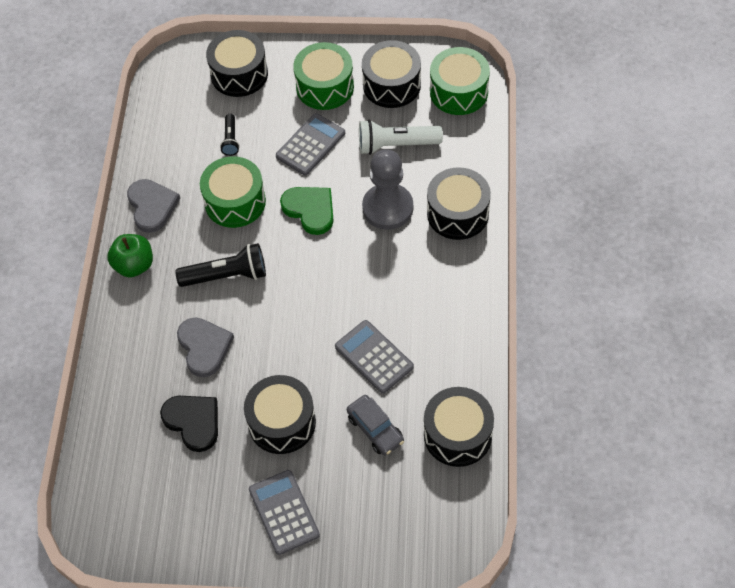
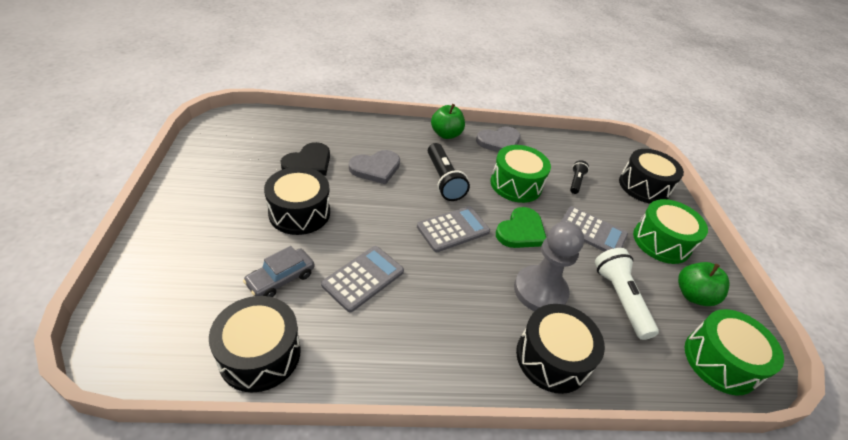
camera: 75 degrees right, 15 degrees down
black flashlight [220,114,240,156] -> black flashlight turned 120 degrees clockwise [570,160,589,194]
grey calculator [249,470,320,555] -> grey calculator moved to [417,206,490,252]
black drum [362,40,421,108] -> green apple [678,262,729,306]

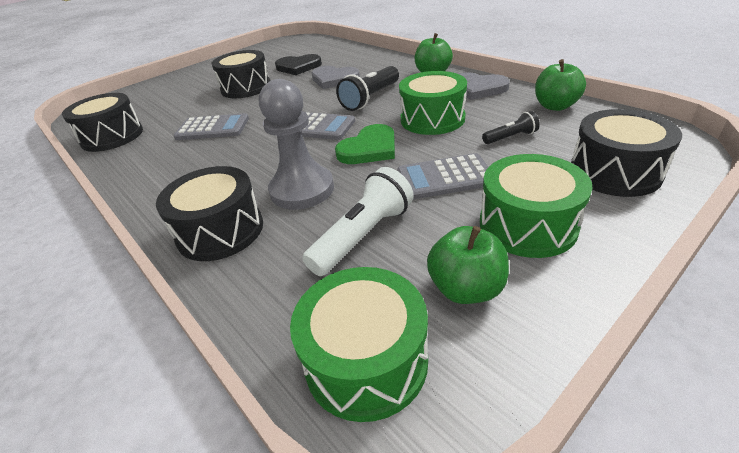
camera: 60 degrees right, 5 degrees down
grey car [243,246,315,297] -> none
green heart [496,207,546,248] -> green heart turned 45 degrees counterclockwise [335,124,395,164]
grey calculator [560,206,628,252] -> grey calculator turned 90 degrees clockwise [397,153,488,200]
none -> green apple [535,59,586,111]

